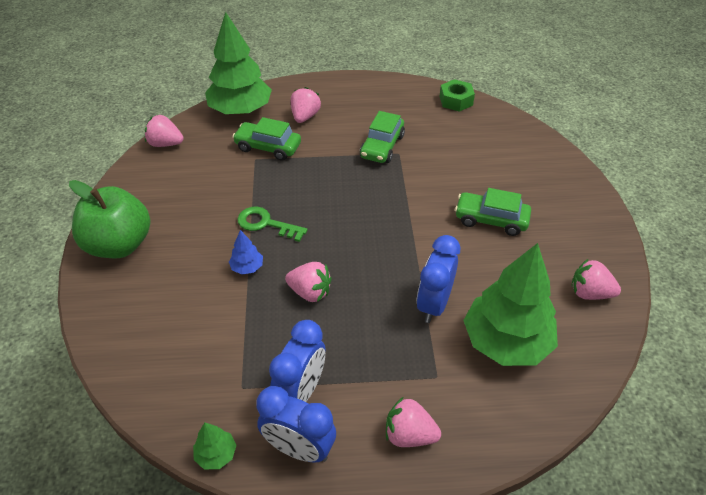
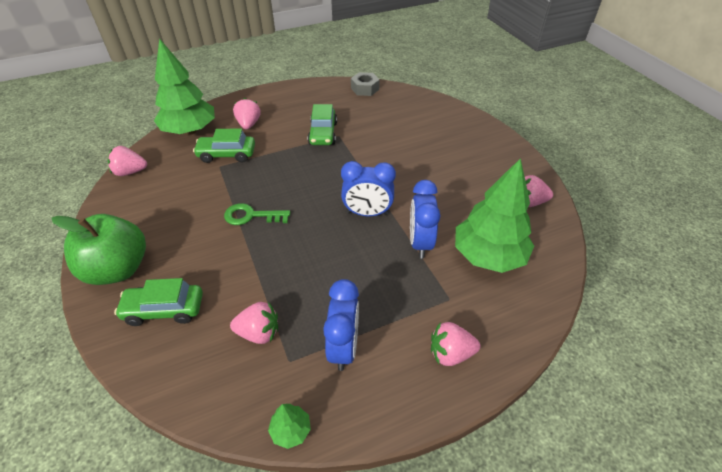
camera: 20 degrees left, 0 degrees up
blue tree [229,230,263,275] -> none
blue clock [257,386,336,463] -> blue clock moved to [341,161,396,216]
pink strawberry [285,262,332,302] -> pink strawberry moved to [230,302,278,344]
green nut [439,79,475,112] -> grey nut [351,72,380,96]
green car [455,188,531,236] -> green car moved to [114,278,203,326]

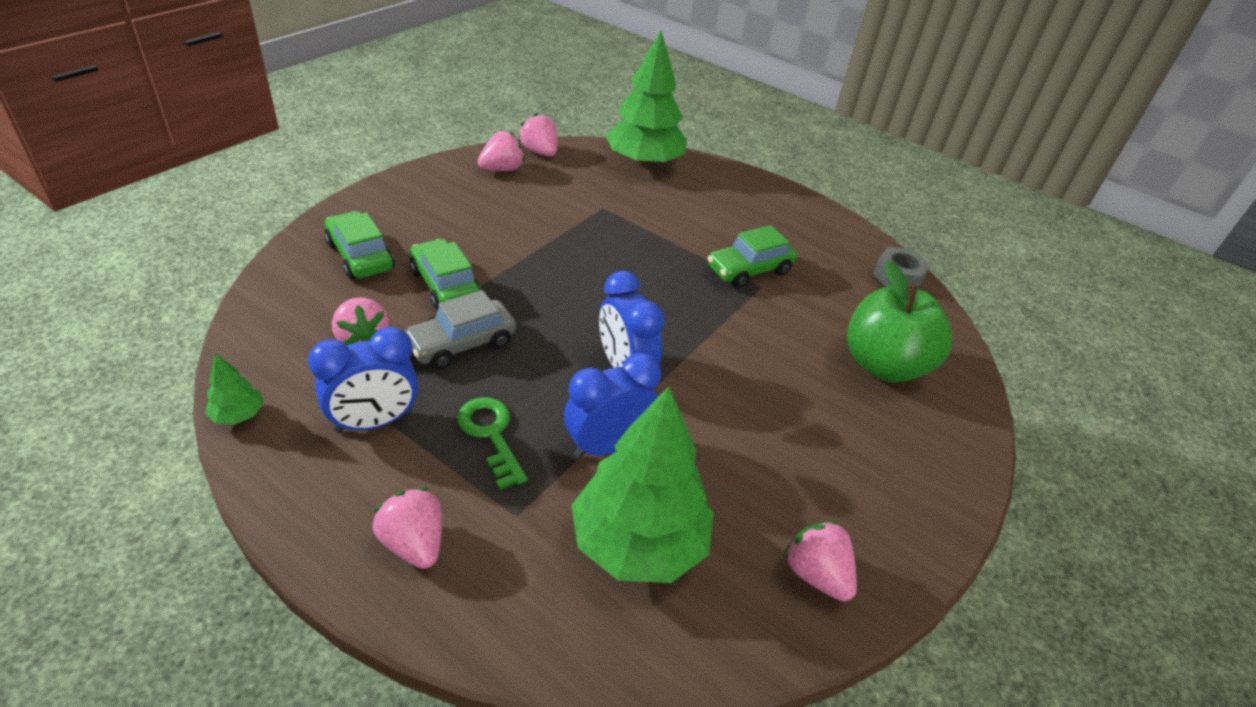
camera: 55 degrees right, 5 degrees down
green apple [52,214,146,285] -> green apple moved to [847,261,952,383]
green car [193,129,255,163] -> green car moved to [410,239,481,311]
green key [224,203,290,225] -> green key moved to [457,397,528,490]
pink strawberry [233,98,261,129] -> pink strawberry moved to [478,131,525,171]
none -> grey car [405,290,516,369]

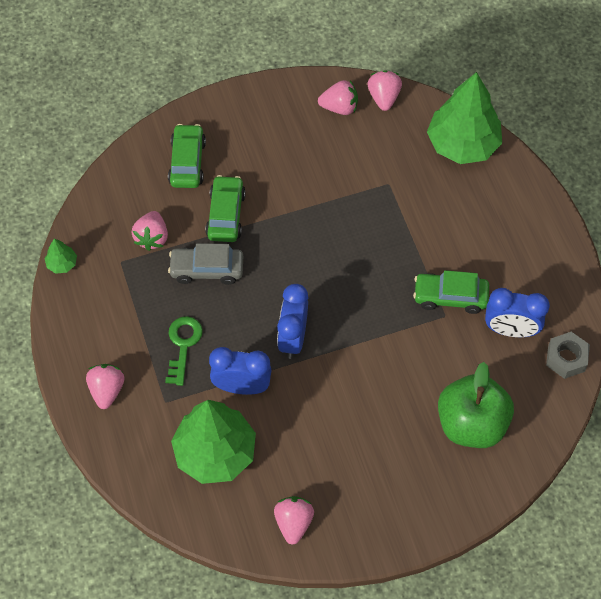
camera: 40 degrees right, 20 degrees up
blue clock [308,327,418,433] -> blue clock moved to [485,288,550,337]

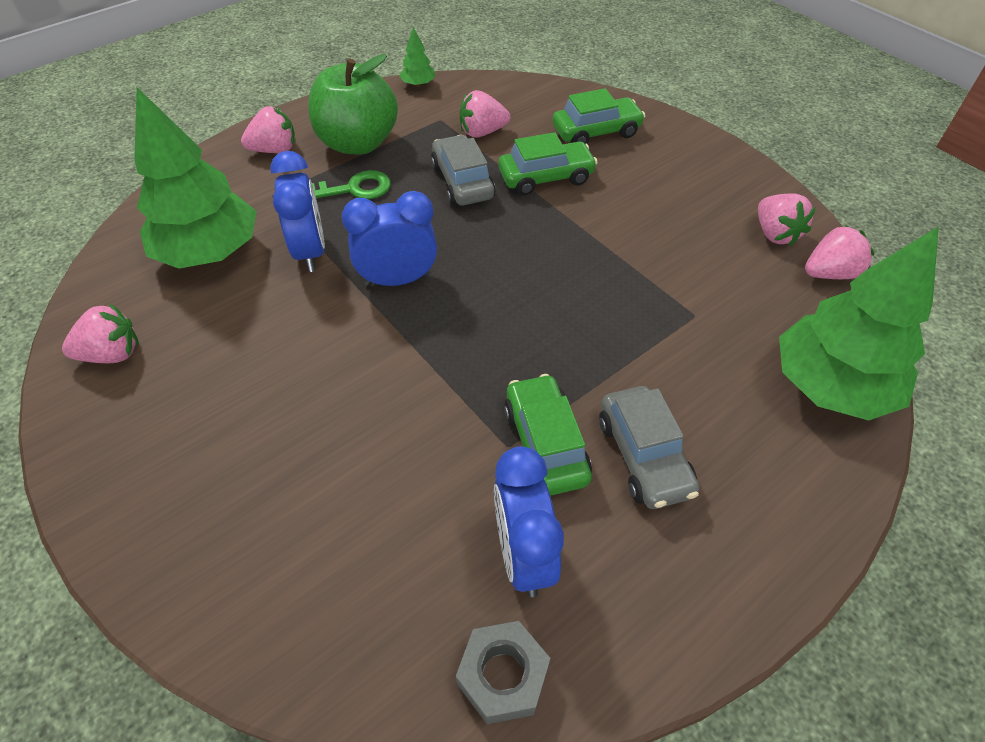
camera: 70 degrees right, 10 degrees down
green apple [438,362,514,448] -> green apple moved to [308,54,398,155]
none -> grey car [599,386,699,509]

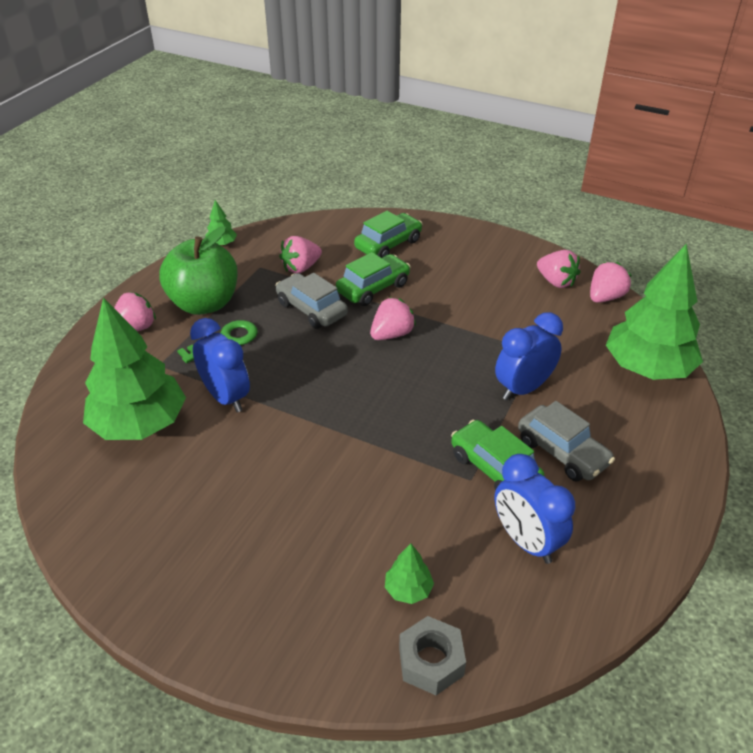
camera: 25 degrees left, 10 degrees down
pink strawberry [62,304,139,363] -> pink strawberry moved to [370,297,416,340]
blue clock [342,191,437,286] -> blue clock moved to [495,312,563,400]
grey nut [456,621,550,724] -> grey nut moved to [399,616,466,695]
none -> green tree [385,543,434,604]

